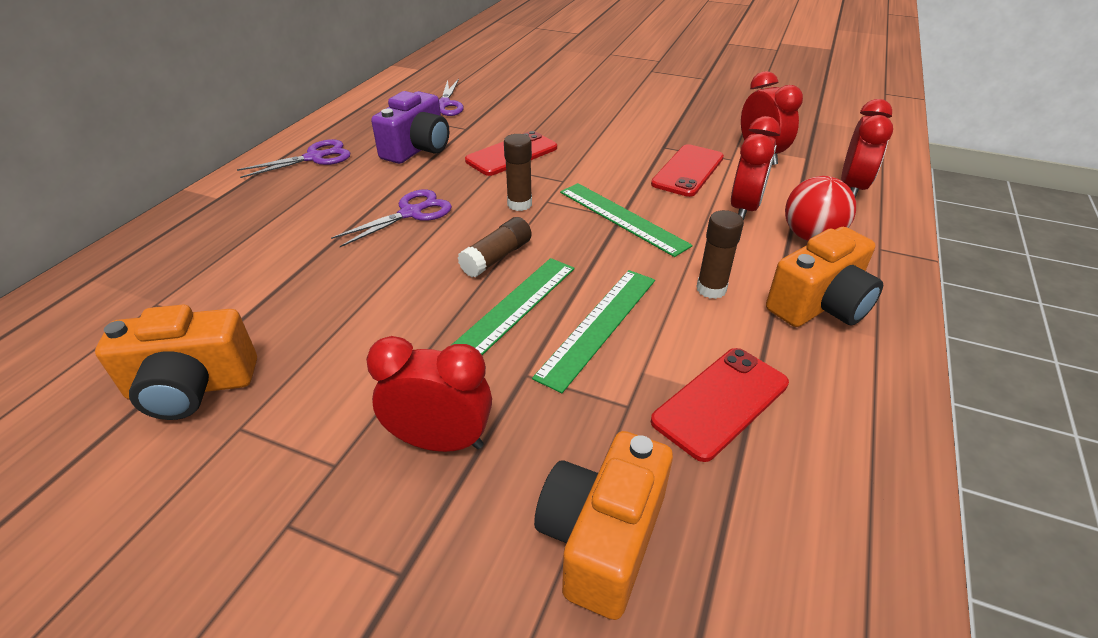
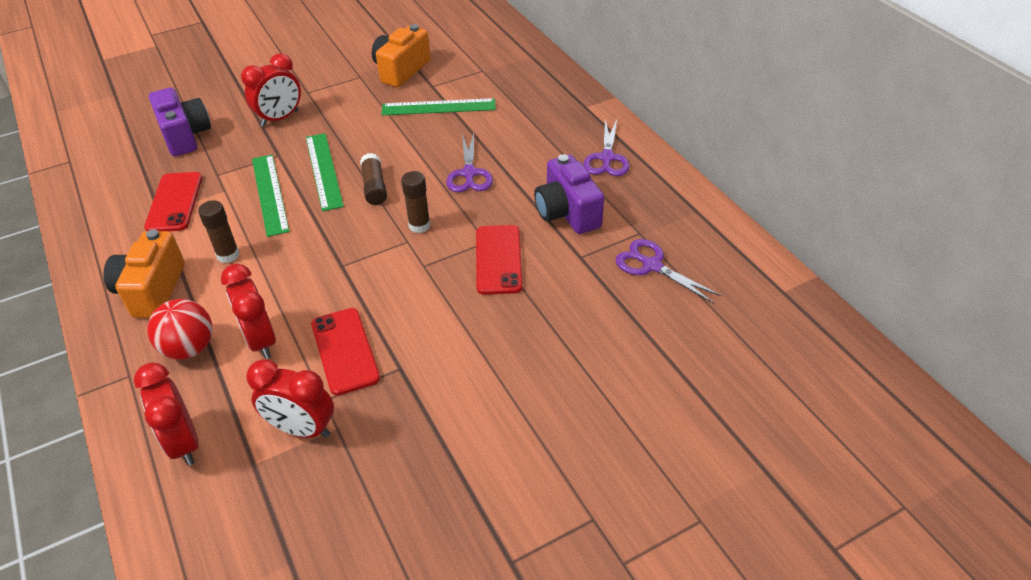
camera: 130 degrees right, 5 degrees up
orange camera [534,431,673,620] -> purple camera [149,87,211,156]
green ruler [560,183,693,257] -> green ruler moved to [382,98,496,115]

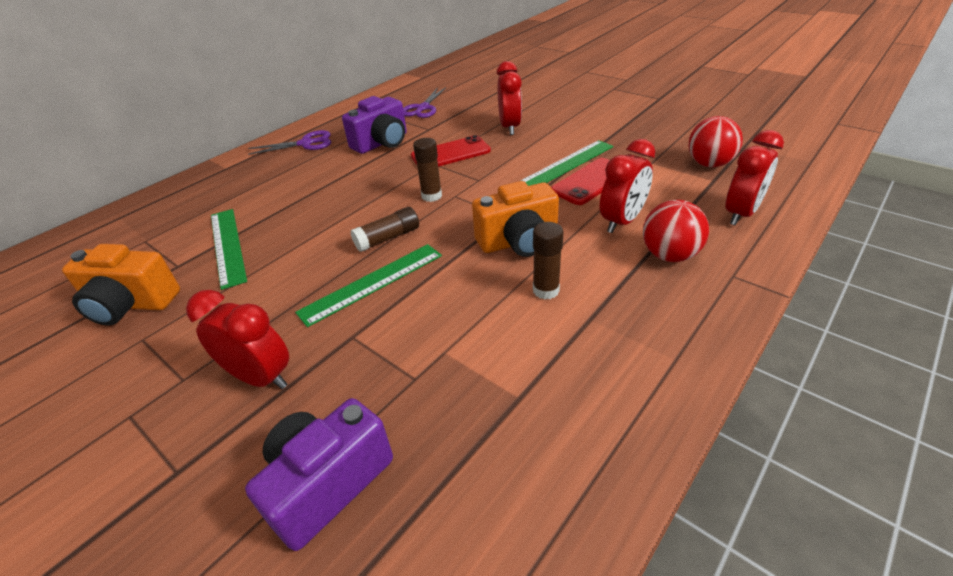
camera: 110 degrees left, 5 degrees down
orange camera [103,229,185,318] -> orange camera moved to [472,181,559,257]
red phone [144,172,202,232] -> none
red clock [246,359,334,438] -> red clock moved to [497,61,522,135]
green ruler [252,155,290,237] -> green ruler moved to [520,140,614,186]
purple scissors [446,133,493,192] -> none
none -> red ball [688,116,743,167]

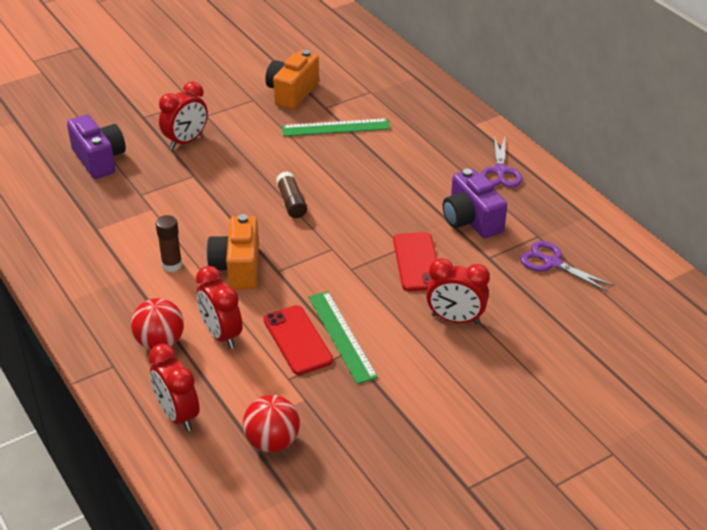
camera: 105 degrees right, 0 degrees up
green ruler [295,244,442,327] -> none
brown glue stick [413,138,442,202] -> none

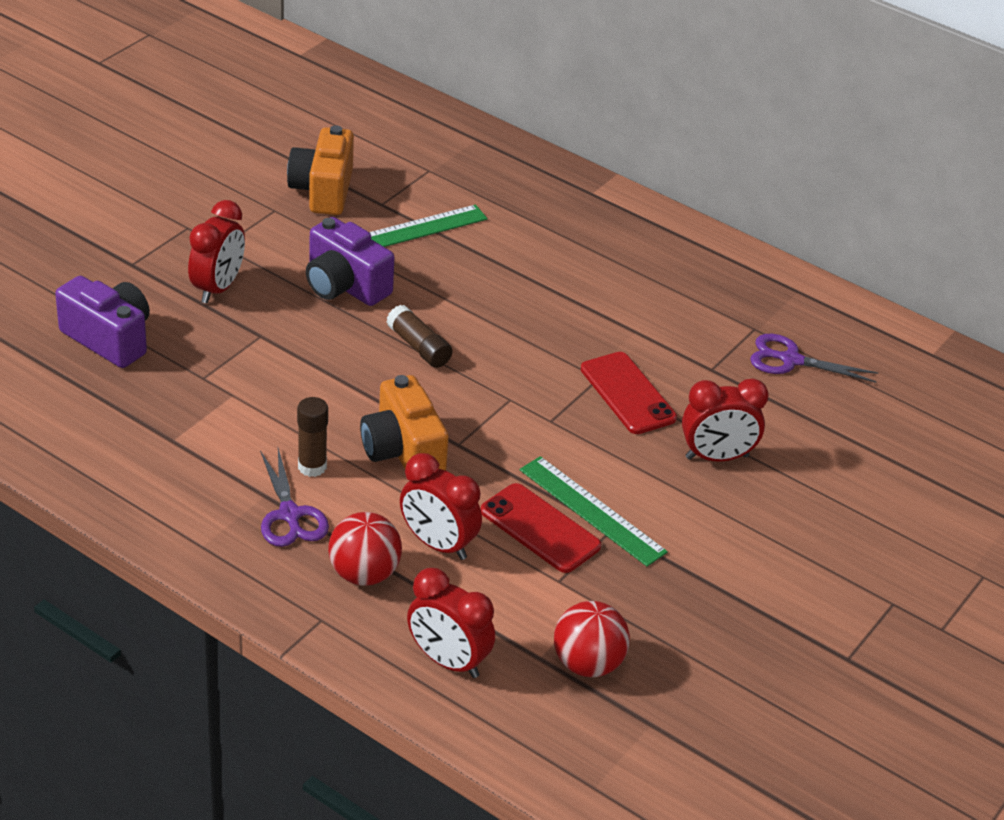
camera: 25 degrees left, 0 degrees up
purple camera [443,169,507,238] -> purple camera moved to [306,217,394,306]
purple scissors [481,136,522,187] -> purple scissors moved to [260,448,329,547]

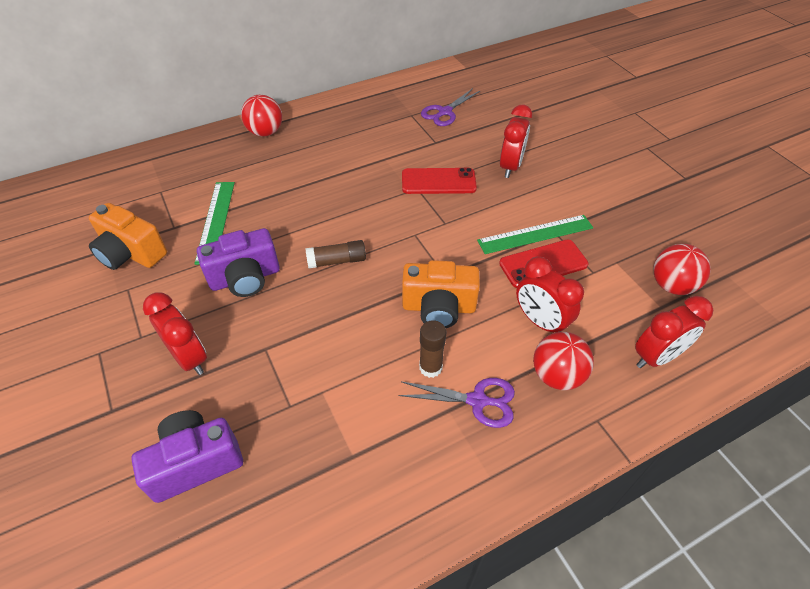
camera: 60 degrees left, 10 degrees up
red clock [400,453,482,560] -> red clock turned 75 degrees clockwise [516,257,584,333]
none -> red ball [241,95,282,136]

